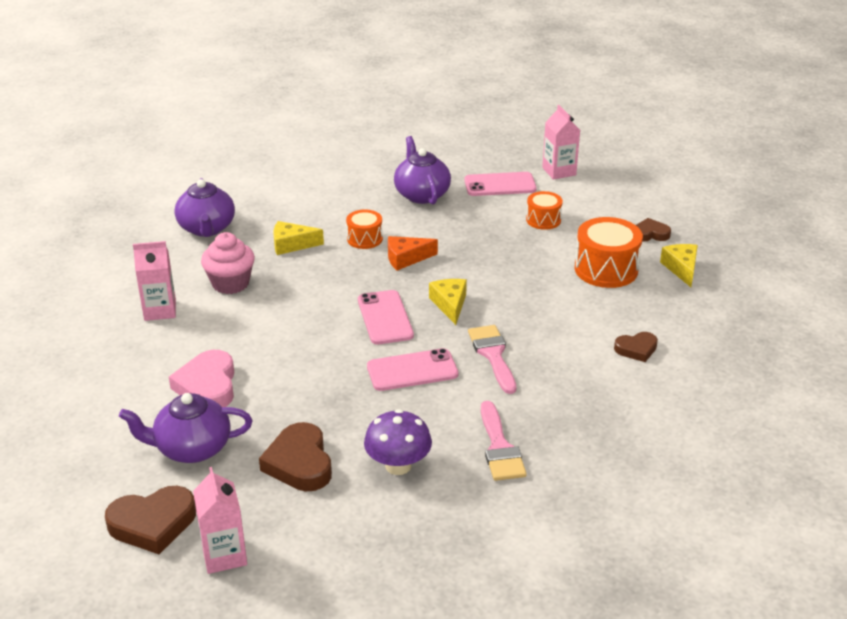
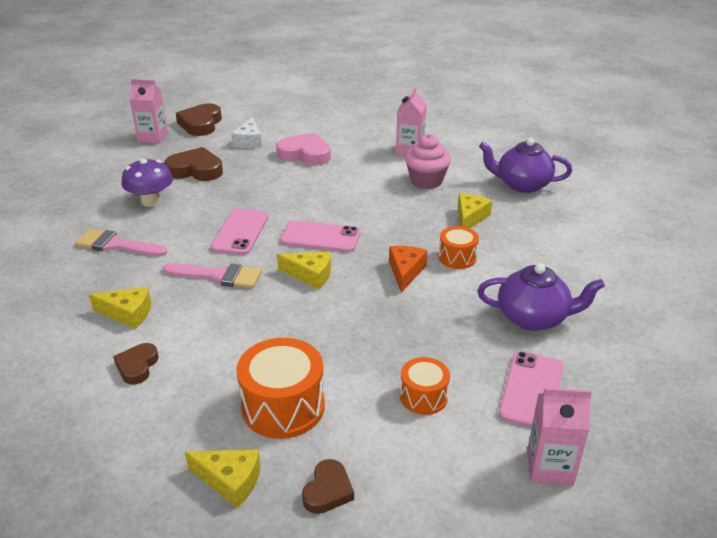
camera: 115 degrees right, 0 degrees up
purple teapot [119,393,252,463] -> white cheese [231,117,262,148]
none -> yellow cheese [89,287,151,329]

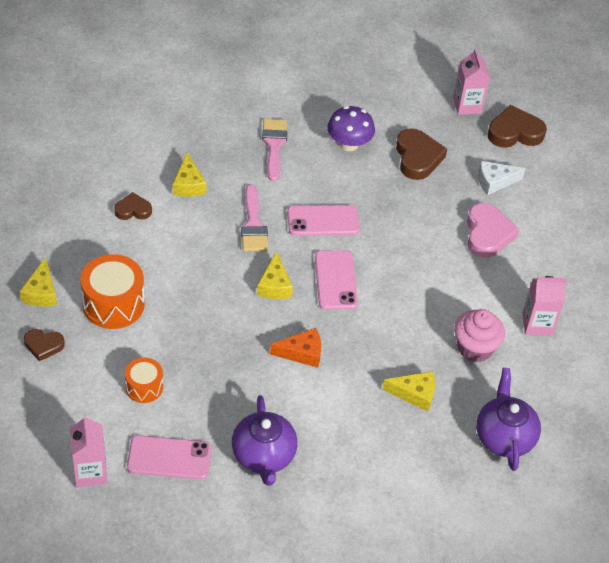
camera: 70 degrees right, 15 degrees up
orange drum [438,226,479,269] -> none

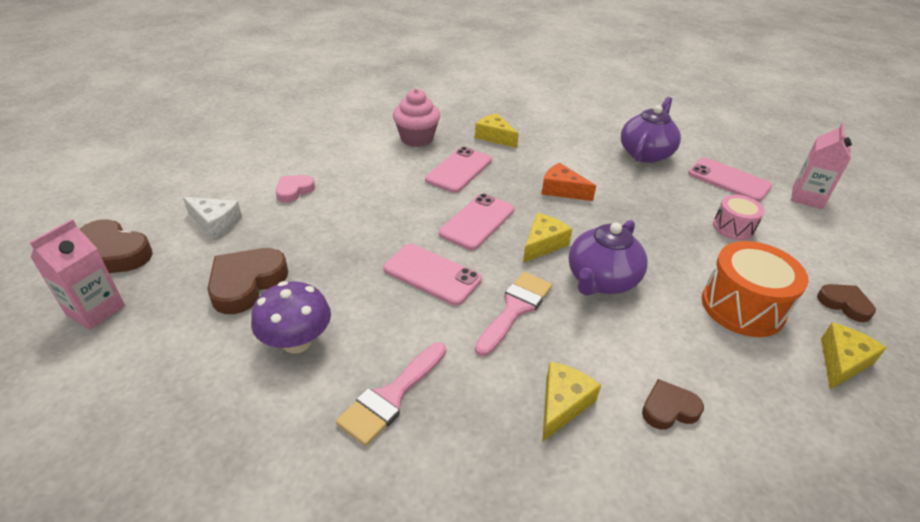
camera: 140 degrees left, 10 degrees down
brown heart [114,192,152,220] -> brown heart turned 135 degrees clockwise [642,379,704,429]
orange drum [125,358,163,403] -> pink drum [713,195,765,240]
pink heart [467,203,519,258] -> pink heart [276,175,315,203], size x0.60
purple teapot [476,368,541,471] -> purple teapot moved to [569,220,648,296]
pink carton [523,276,567,336] -> none
none -> pink phone [425,147,492,193]

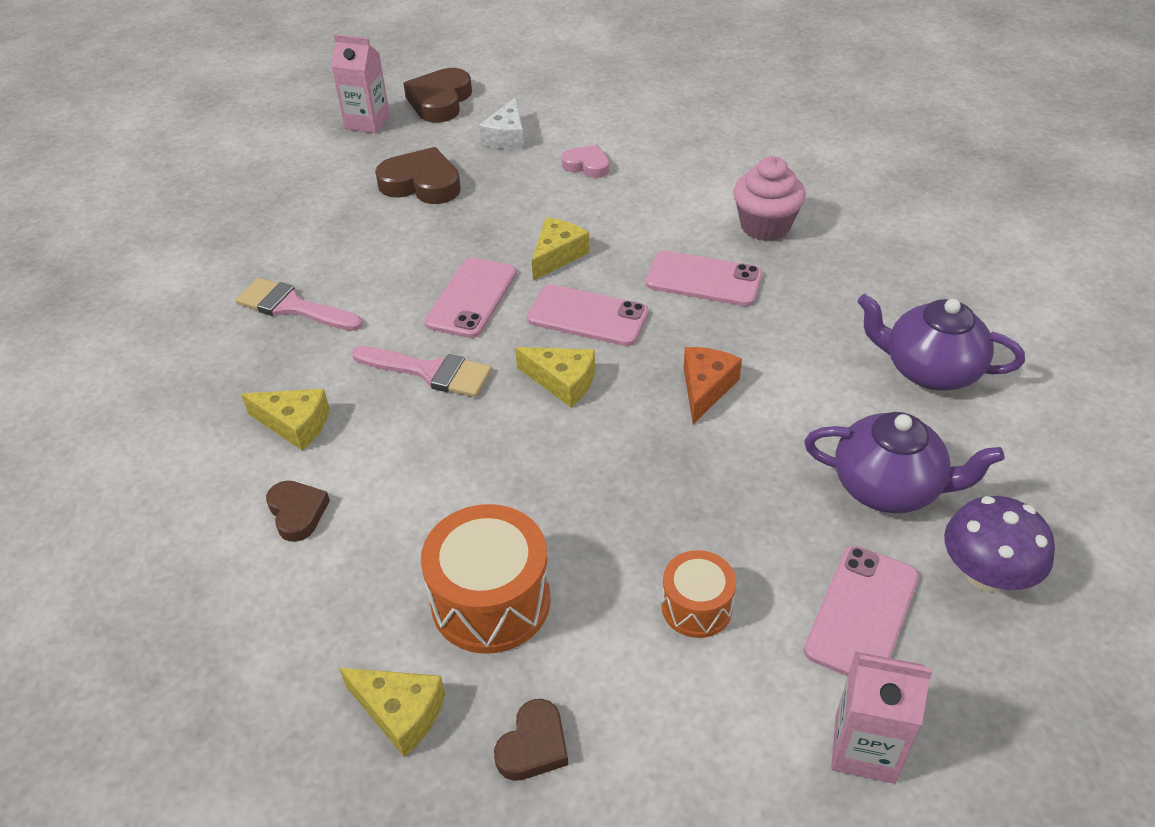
camera: 80 degrees right, 5 degrees up
purple mushroom [251,281,331,353] -> purple mushroom moved to [944,496,1055,592]
yellow cheese [475,113,519,148] -> yellow cheese moved to [532,218,590,281]
purple teapot [569,220,648,296] -> purple teapot moved to [857,294,1025,390]
pink drum [713,195,765,240] -> orange drum [662,550,736,638]

